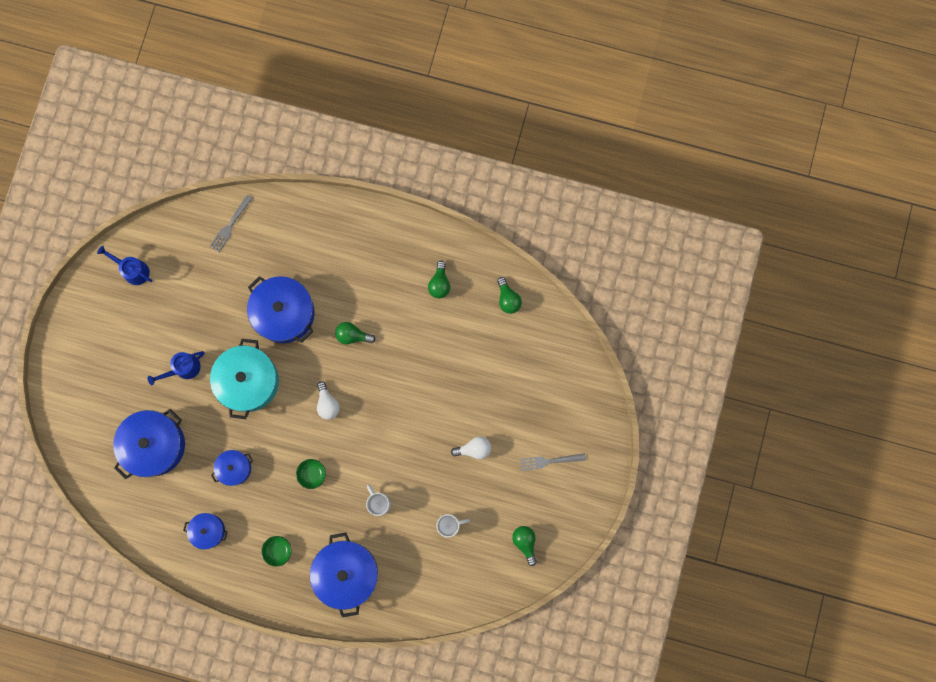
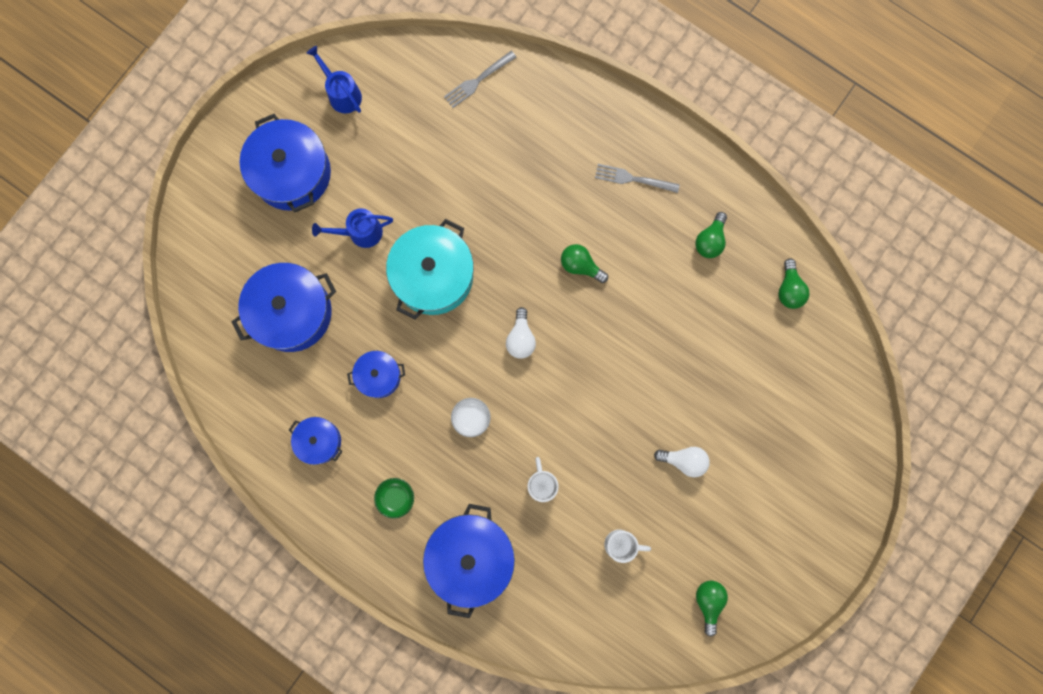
camera: 20 degrees right, 0 degrees up
blue pot [247,276,315,343] -> blue pot moved to [239,114,331,213]
green bowl [296,459,326,489] -> white bowl [451,398,491,437]
grey fork [519,453,586,471] -> grey fork moved to [595,164,680,193]

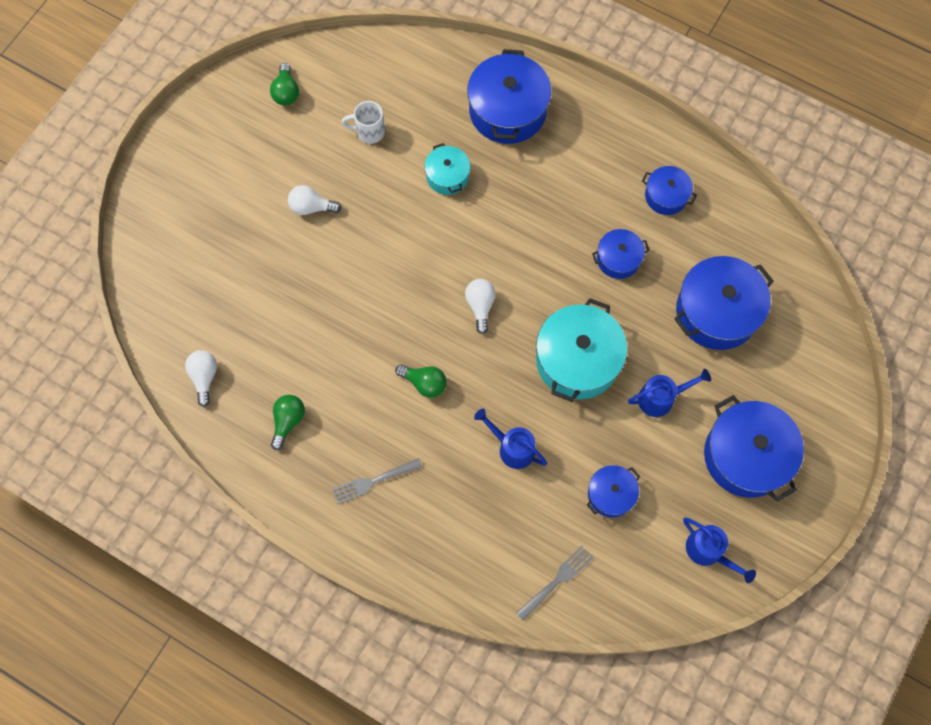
camera: 175 degrees right, 10 degrees down
green bowl [374,478,414,519] -> none
white bowl [451,398,491,437] -> none
white mug [527,457,559,502] -> turquoise pot [425,143,470,195]
grey fork [595,164,680,193] -> grey fork turned 150 degrees clockwise [332,458,422,505]
green light bulb [778,258,810,309] -> white light bulb [185,350,217,407]
none -> blue watering can [474,409,547,469]
none -> blue pot [587,465,640,518]

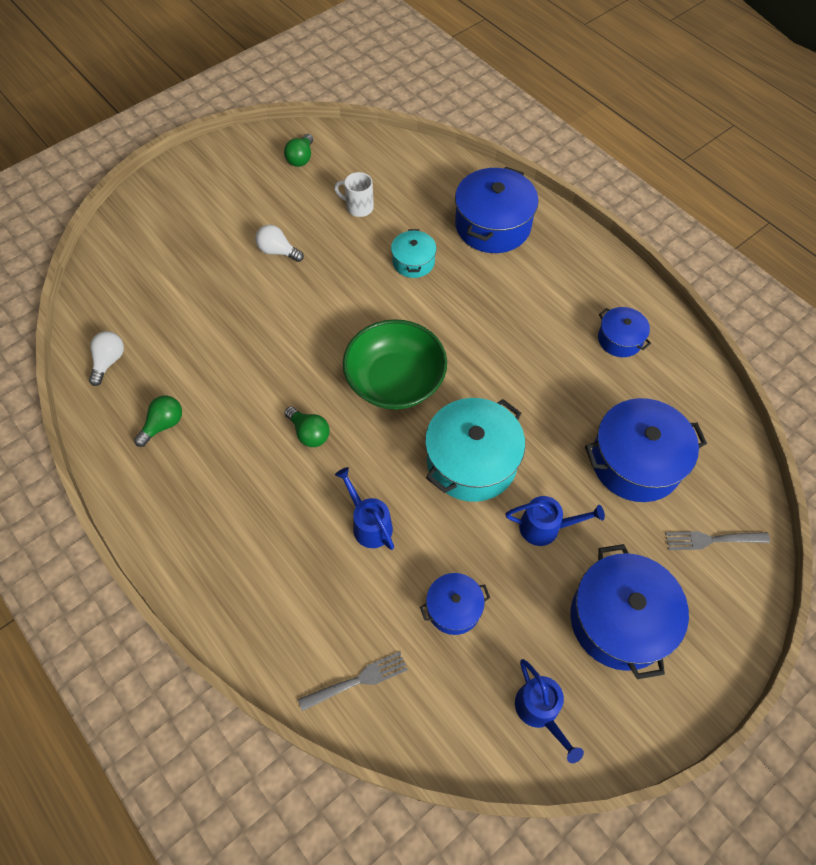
camera: 20 degrees right, 10 degrees down
grey fork [332,458,422,505] -> grey fork moved to [665,531,770,550]
white light bulb [465,279,496,334] -> green bowl [343,319,447,410]
blue pot [592,229,650,279] -> none

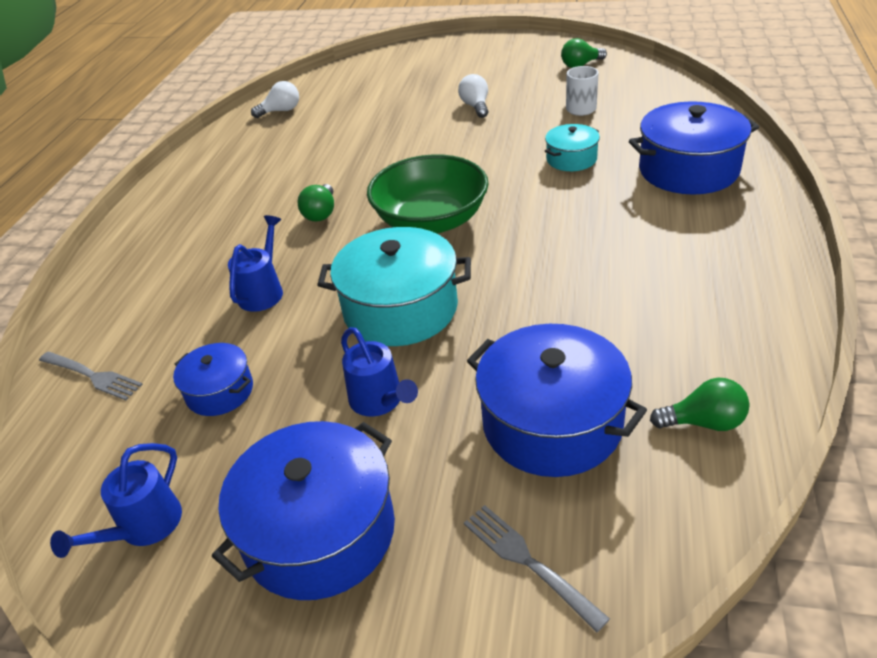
camera: 55 degrees right, 20 degrees down
green light bulb [134,396,182,447] -> green light bulb moved to [650,378,750,431]
blue pot [598,307,651,357] -> none

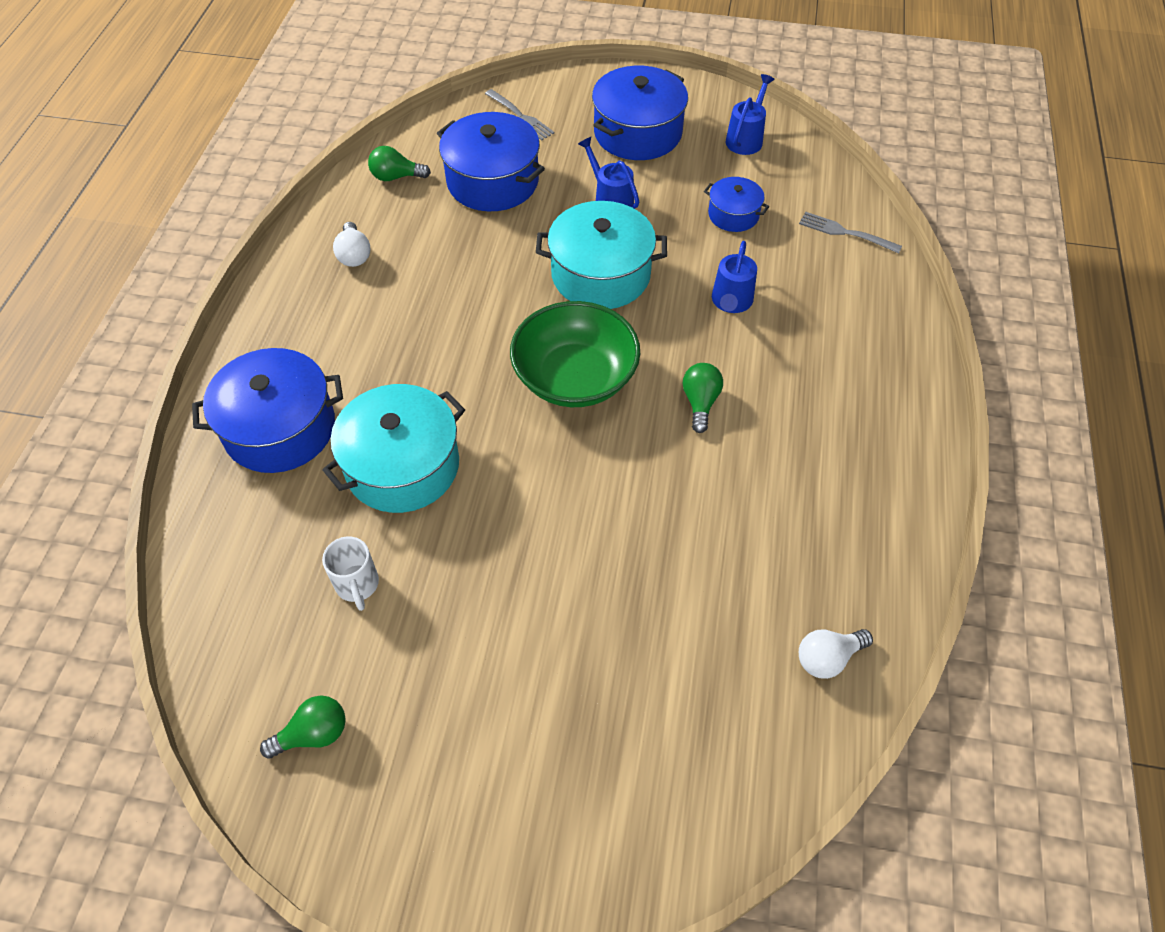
camera: 175 degrees right, 15 degrees up
white light bulb [458,74,488,118] -> white light bulb moved to [333,222,370,267]
turquoise pot [545,124,600,171] -> turquoise pot [322,384,465,513], size x1.85

